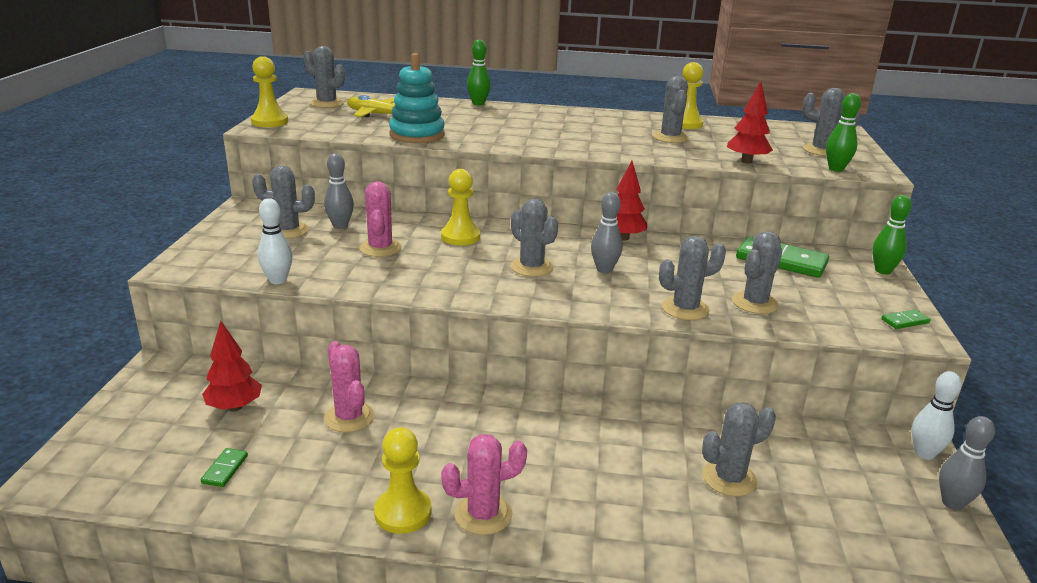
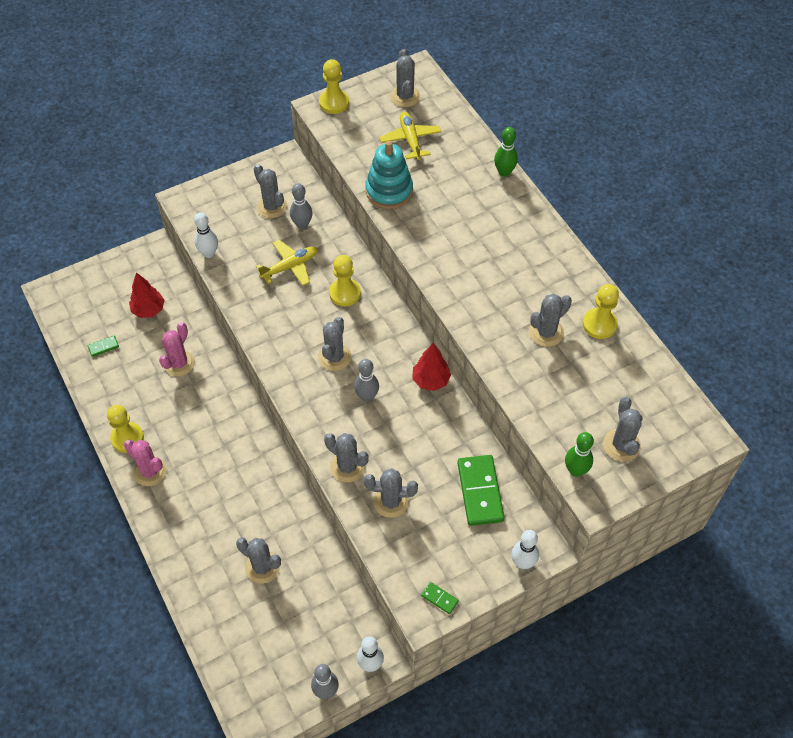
camera: 55 degrees right, 30 degrees up
pink cactus [359,181,402,257] -> yellow plane [256,240,318,286]
red tree [727,82,773,164] -> none
green bowling pin [872,195,912,274] -> white bowling pin [511,530,539,569]

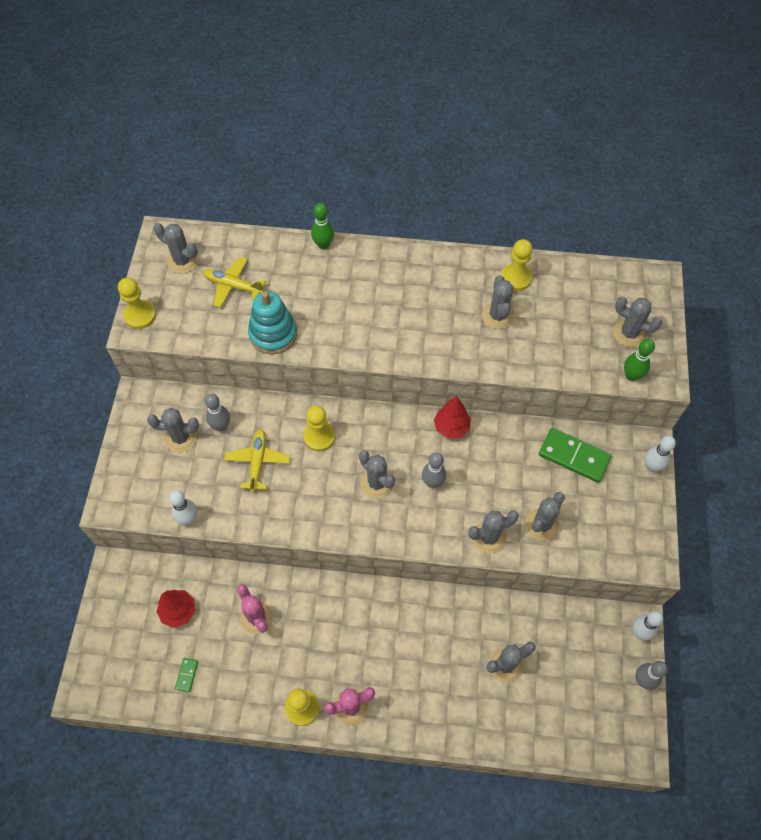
camera: 55 degrees left, 5 degrees up
green domino [421,582,459,614] -> none

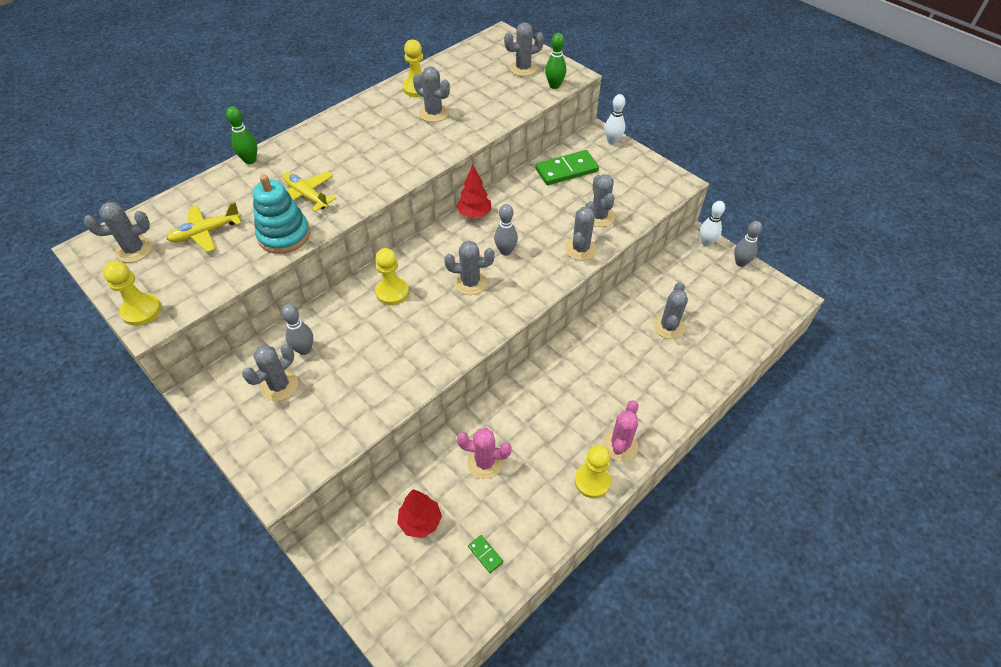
camera: 50 degrees left, 10 degrees down
white bowling pin [169,490,197,525] -> none
yellow plane [224,429,290,492] -> yellow plane moved to [283,172,336,212]

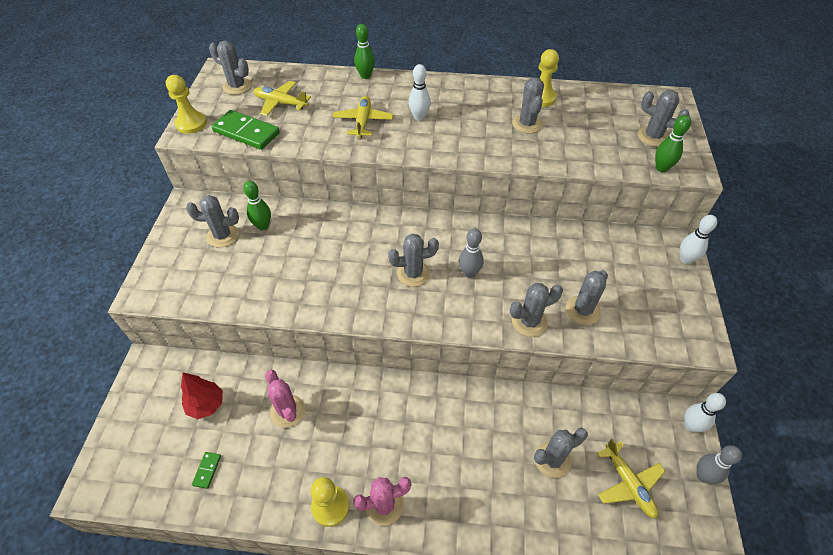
camera: 50 degrees right, 0 degrees up
turquoise stacking toy [253,175,310,254] -> none
grey bowling pin [281,304,313,355] -> green bowling pin [243,181,271,230]
yellow pawn [375,248,409,305] -> none
grey cactus [444,241,494,295] -> grey cactus turned 60 degrees counterclockwise [388,234,439,287]
red tree [456,165,491,218] -> none
green domino [535,150,599,185] -> green domino moved to [211,110,280,150]
none -> white bowling pin [408,64,431,121]
none -> yellow plane [597,438,665,519]

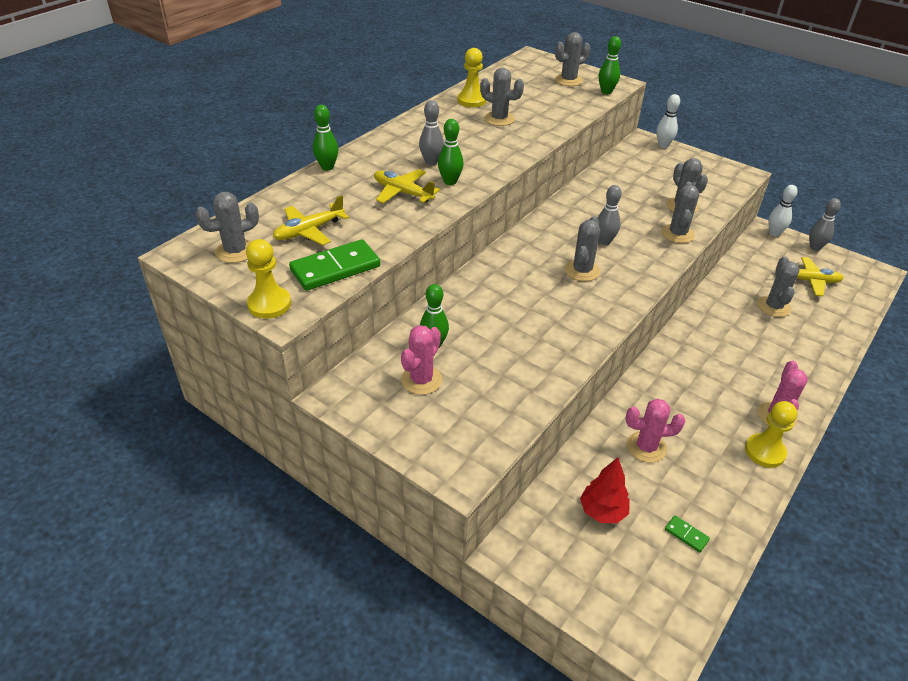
camera: 60 degrees left, 10 degrees down
grey cactus [186,195,239,248] -> pink cactus [401,325,443,395]
white bowling pin [408,64,431,121] -> grey bowling pin [419,100,444,165]
none -> green bowling pin [438,119,464,185]

